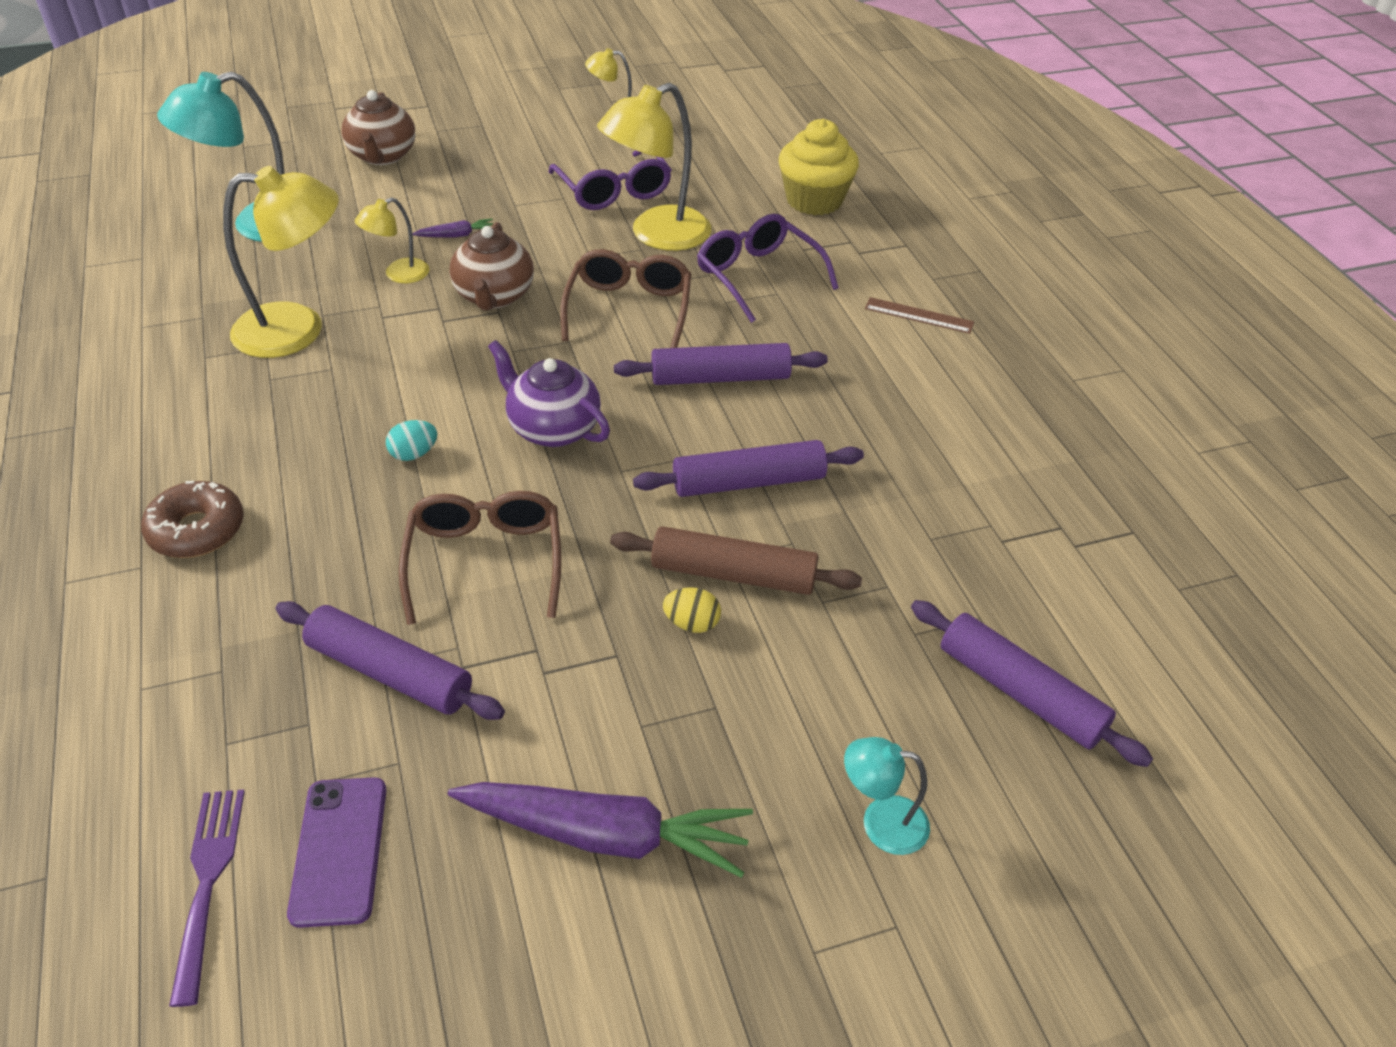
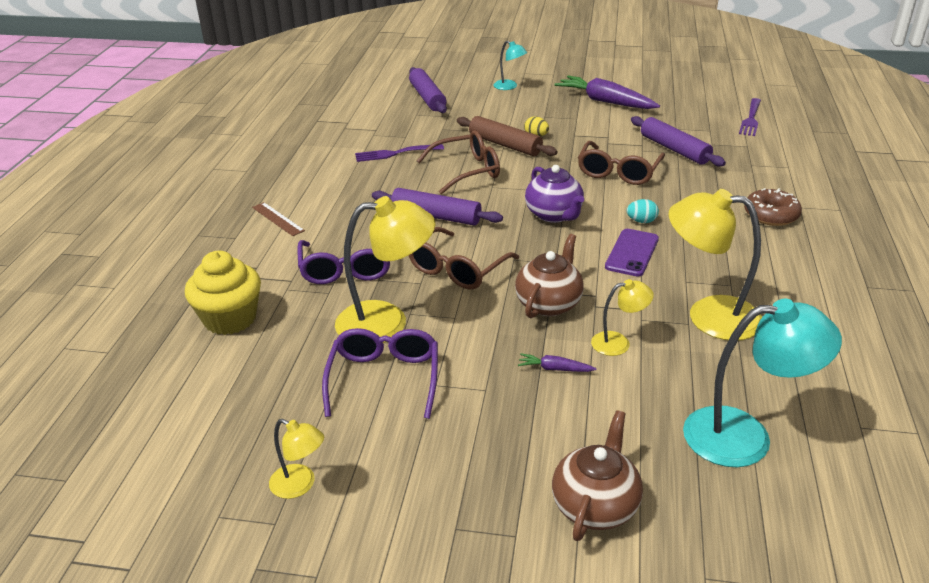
camera: 150 degrees left, 10 degrees down
purple phone [287,777,386,928] -> purple phone moved to [605,229,659,277]
purple rolling pin [633,440,864,497] -> brown glasses [417,131,500,194]
none -> purple fork [355,144,444,162]

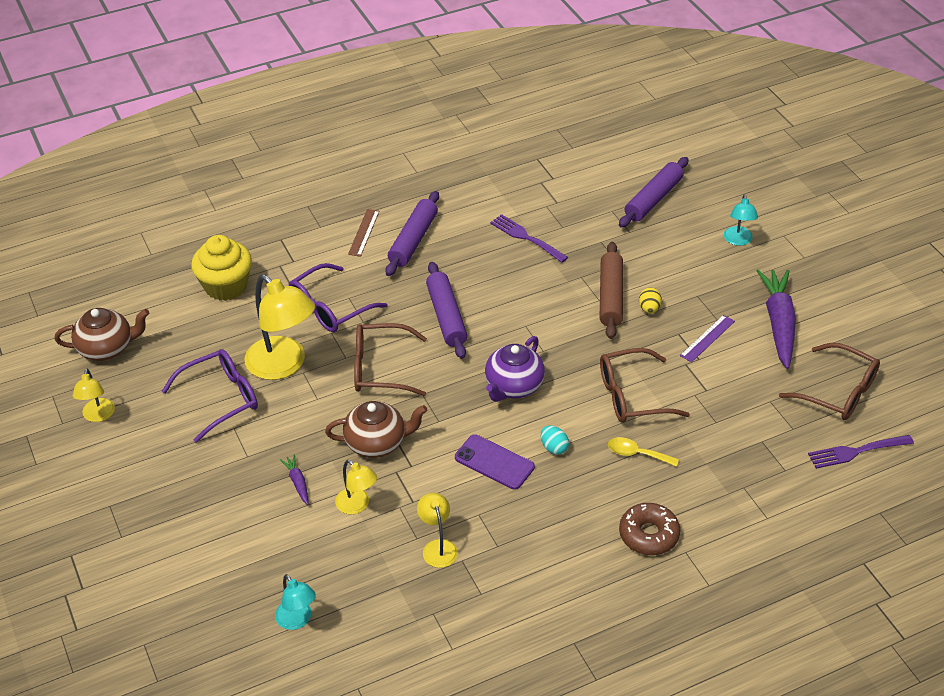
camera: 55 degrees right, 10 degrees up
brown glasses [417,131,500,194] -> brown glasses moved to [779,343,880,420]
brown teapot [552,410,643,541] -> brown teapot moved to [55,308,149,361]
purple phone [605,229,659,277] -> purple phone turned 45 degrees clockwise [455,434,535,490]
purple rolling pin [631,116,726,166] -> purple rolling pin moved to [386,191,439,276]
yellow lamp [669,189,762,340] -> yellow lamp [417,493,458,568], size x0.52
turquoise lamp [683,299,842,467] -> turquoise lamp [275,574,316,630], size x0.52
none -> yellow spoon [608,437,679,467]
none -> purple ruler [680,315,735,363]

